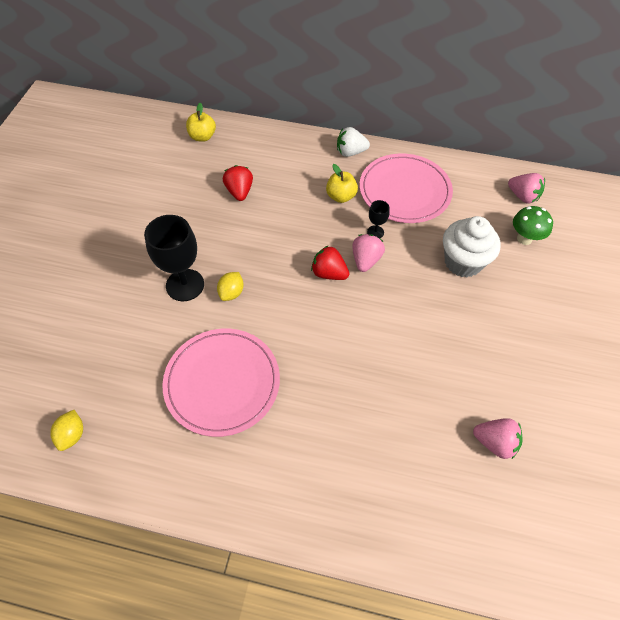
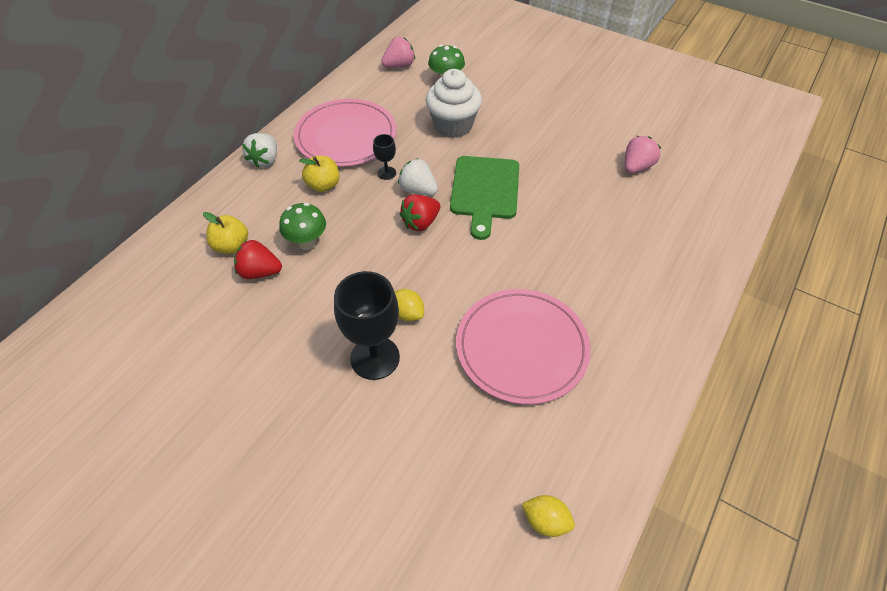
camera: 70 degrees left, 5 degrees down
yellow apple [186,103,216,142] -> yellow apple moved to [203,212,248,254]
pink strawberry [352,234,385,272] -> white strawberry [398,158,438,196]
none -> green mushroom [279,203,326,250]
none -> green cutting board [450,156,519,240]

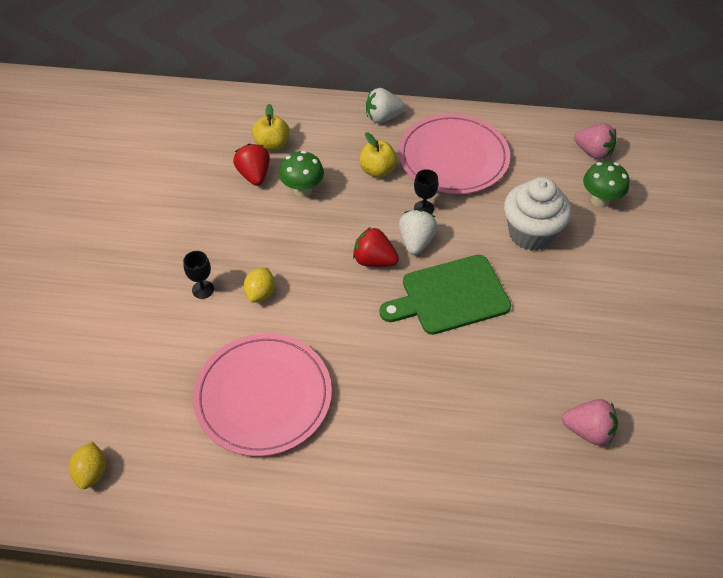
camera: 65 degrees right, 0 degrees up
black goblet [334,271,400,380] -> black goblet [183,251,214,299], size x0.48

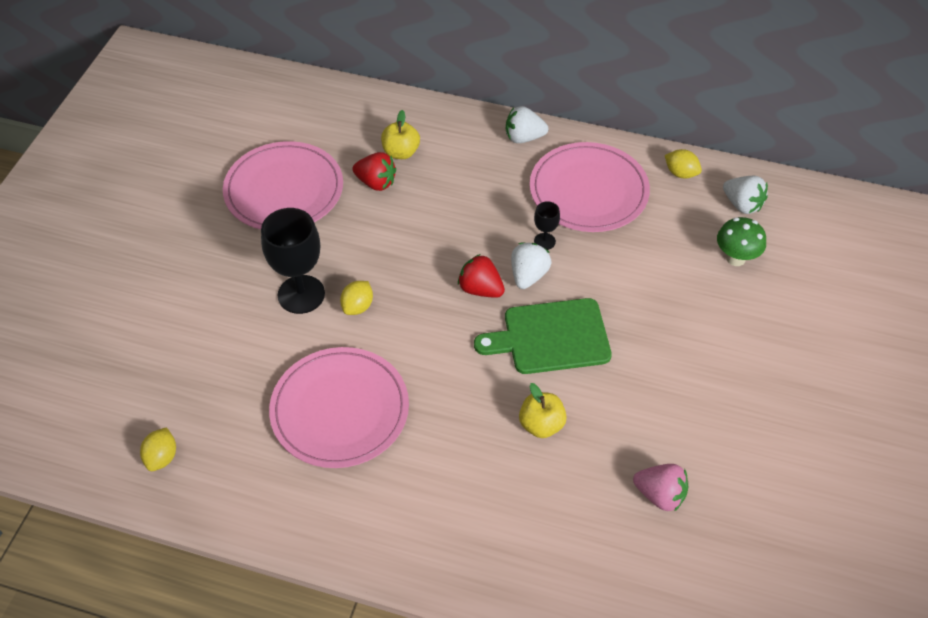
camera: 10 degrees right, 0 degrees up
black goblet [183,251,214,299] -> black goblet [261,208,325,314], size x2.09
red strawberry [233,144,270,186] -> red strawberry turned 120 degrees clockwise [353,152,396,191]
green mushroom [279,151,324,198] -> none
yellow apple [359,132,397,178] -> yellow apple moved to [519,383,567,438]
white cupcake [504,177,571,251] -> none
pink strawberry [574,123,616,160] -> white strawberry [723,176,768,214]
none -> pink plate [223,141,343,229]
none -> yellow lemon [665,149,702,178]

